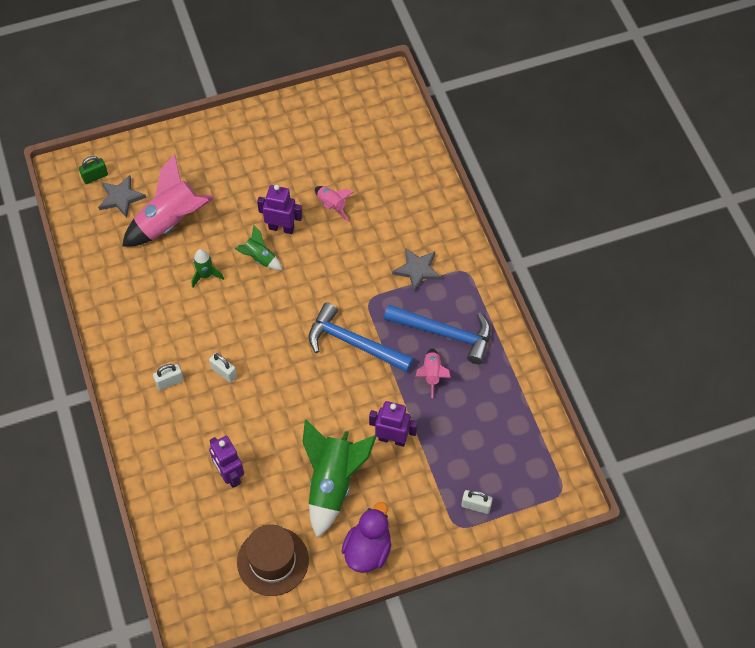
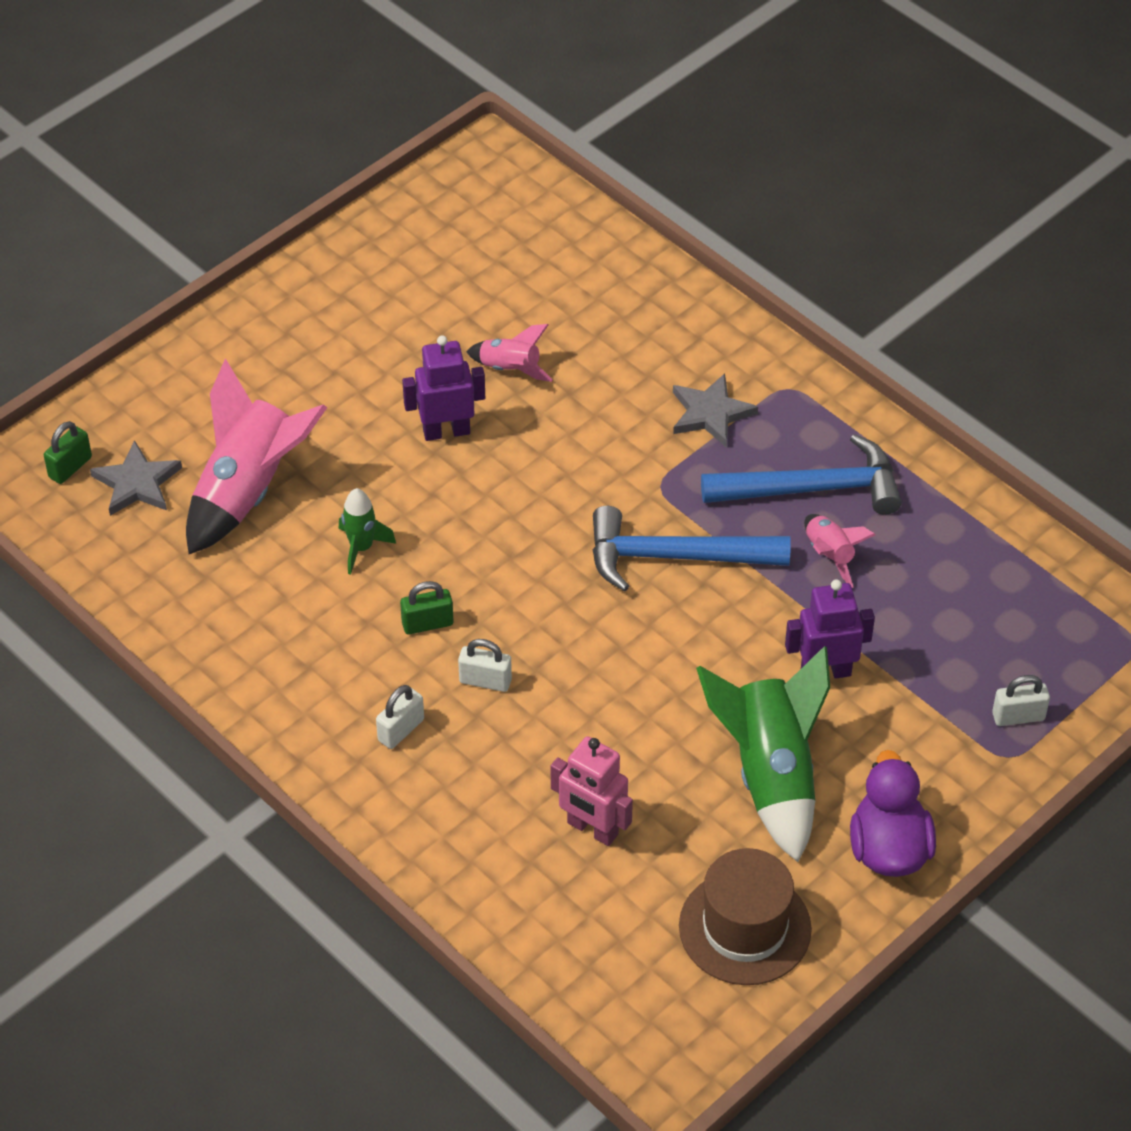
camera: 25 degrees left, 10 degrees down
purple robot [209,436,244,488] -> pink robot [551,736,633,846]
green rocket [235,225,282,270] -> none
none -> green padlock [400,581,454,635]

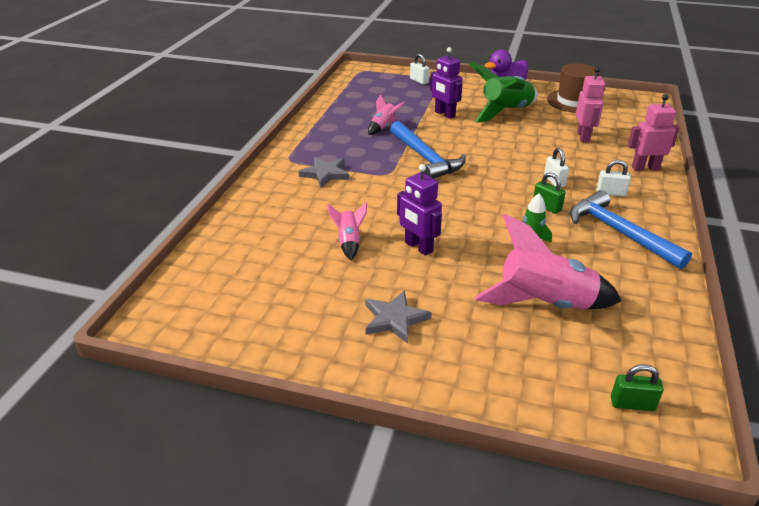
camera: 120 degrees left, 15 degrees down
grey star [90,440,182,516] -> grey star moved to [365,290,431,344]
blue hammer [701,434,902,515] -> blue hammer moved to [570,190,692,269]
none -> pink robot [628,94,680,171]

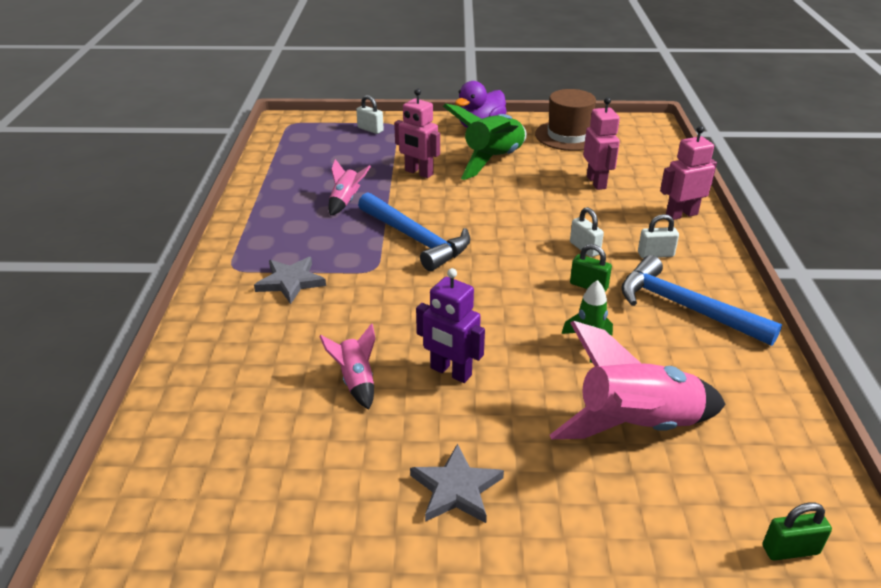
camera: 15 degrees left, 0 degrees up
purple robot [430,47,463,119] -> pink robot [394,89,440,178]

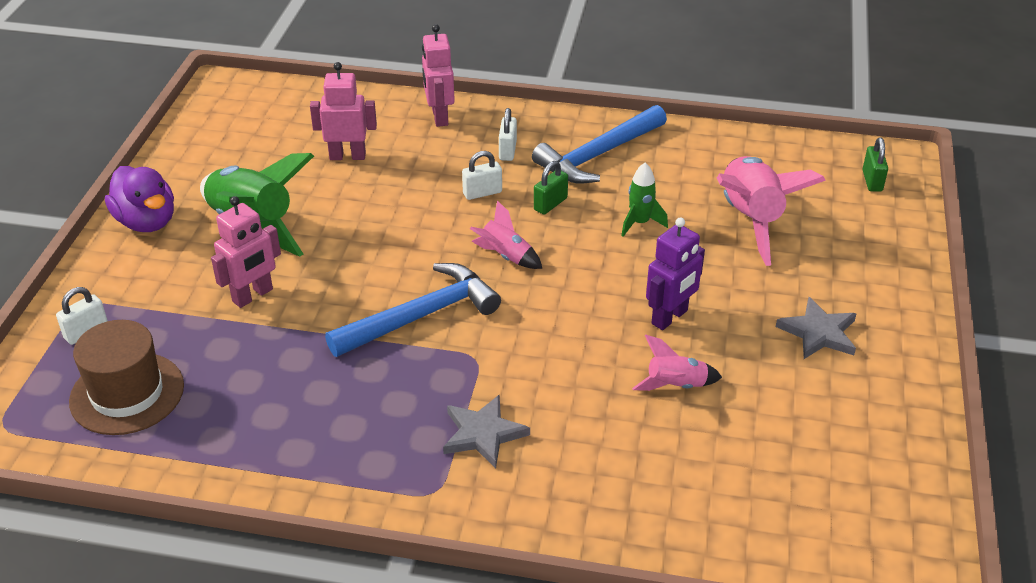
camera: 80 degrees left, 5 degrees up
pink rocket [328,159,371,216] -> pink rocket moved to [470,200,543,269]
brown hat [535,89,596,151] -> brown hat moved to [69,320,184,435]

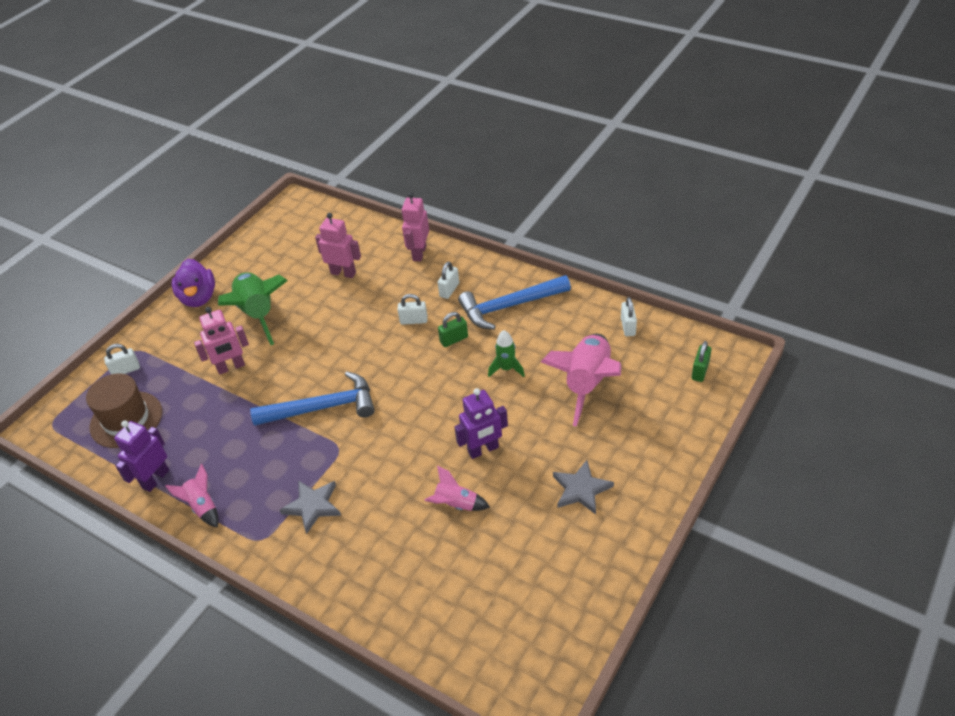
camera: 25 degrees right, 5 degrees up
pink rocket [470,200,543,269] -> pink rocket moved to [165,464,219,528]
none -> purple robot [114,420,169,492]
none -> white padlock [621,297,637,336]

